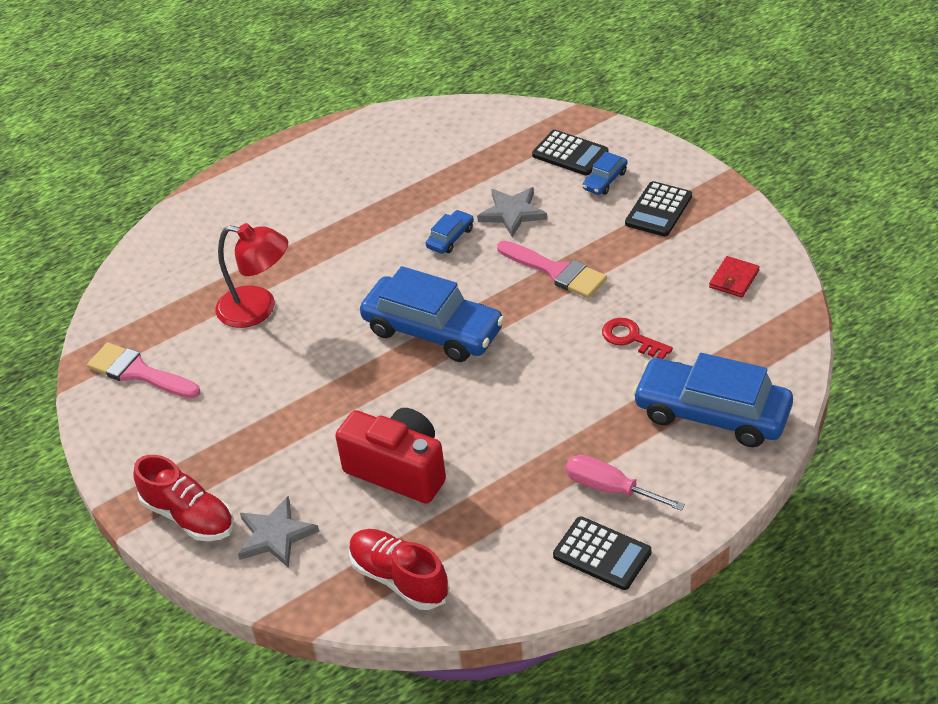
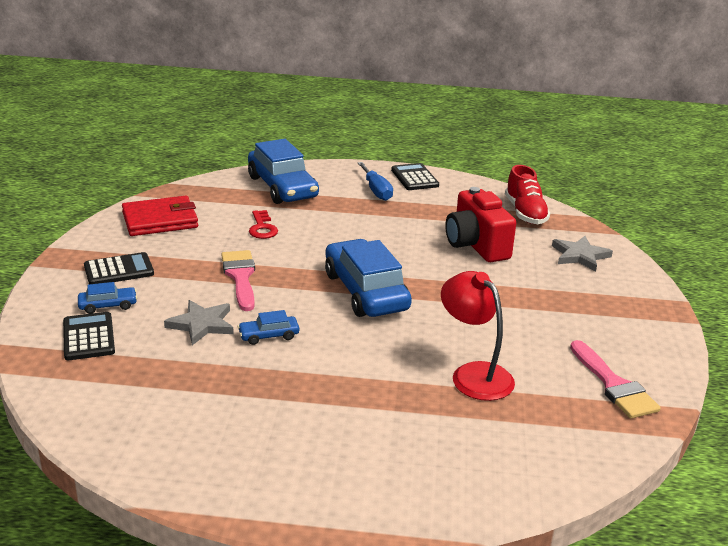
camera: 145 degrees left, 15 degrees down
red shoe [133,455,234,541] -> none
pink screwdriver [566,455,685,511] -> blue screwdriver [358,162,393,201]
red wallet [709,256,759,297] -> red wallet [122,196,198,236], size x1.93

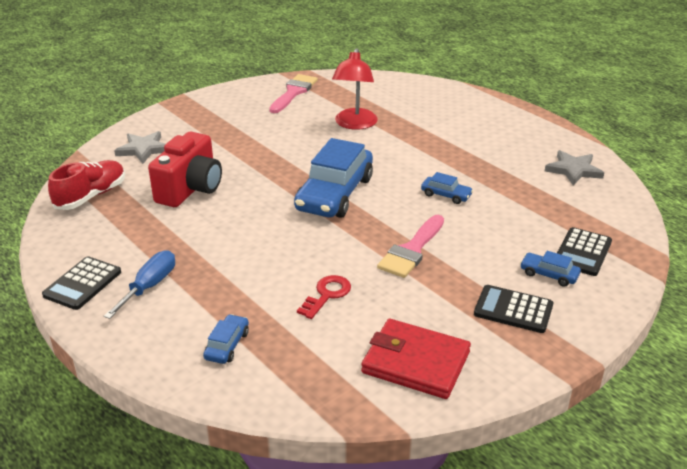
camera: 135 degrees left, 5 degrees up
grey star [164,300,234,345] -> grey star moved to [545,150,604,185]
blue car [248,139,319,204] -> blue car [203,314,249,364], size x0.44

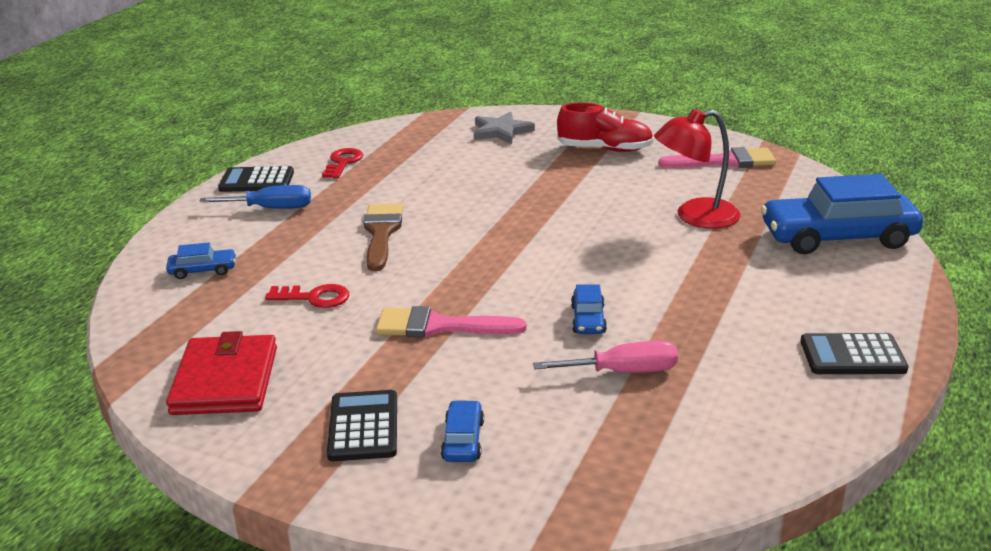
camera: 65 degrees right, 5 degrees down
red shoe [48,160,125,210] -> red shoe moved to [557,102,654,152]
red camera [148,132,222,207] -> none
blue car [294,138,373,218] -> blue car moved to [761,174,923,254]
grey star [545,150,604,185] -> none
black calculator [557,227,612,276] -> black calculator moved to [800,333,908,374]
none -> red key [322,148,363,178]
none -> brown brush [364,204,403,271]
none -> pink screwdriver [533,340,678,373]

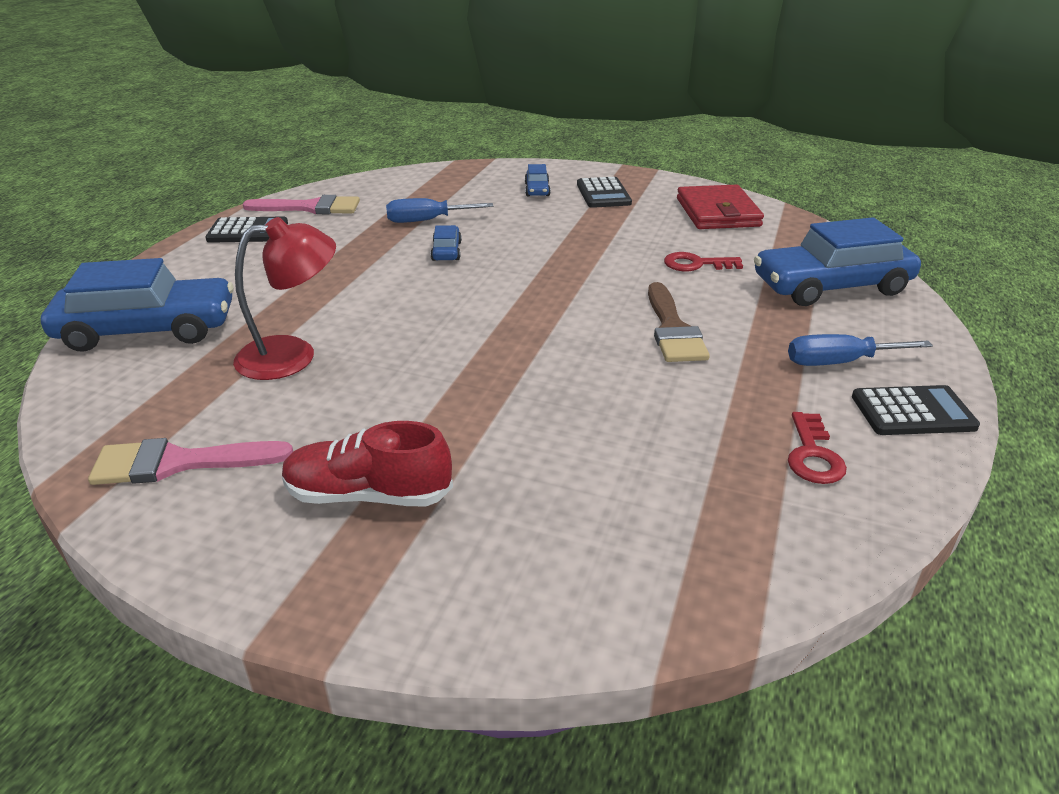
camera: 175 degrees right, 5 degrees up
blue car [166,243,236,279] -> blue car [754,217,921,306], size x2.27
pink brush [376,306,527,338] -> pink brush moved to [243,195,360,214]
grey star [474,112,535,144] -> none
pink screwdriver [533,340,678,373] -> blue screwdriver [386,198,493,223]

